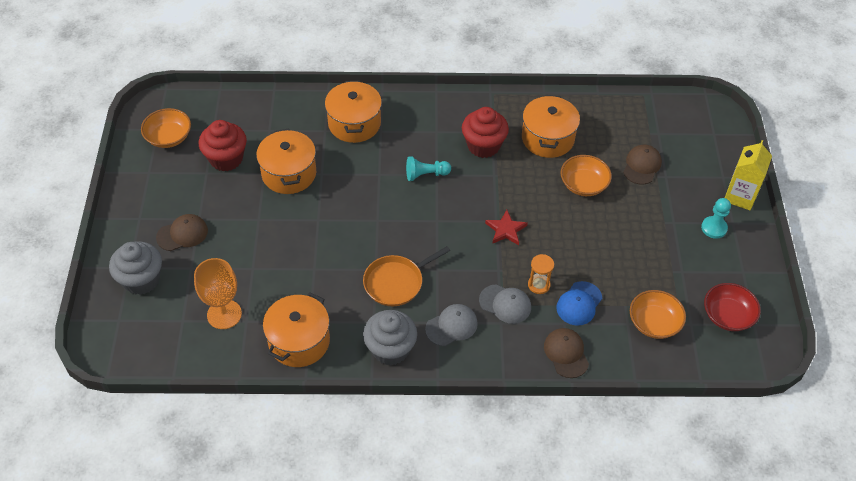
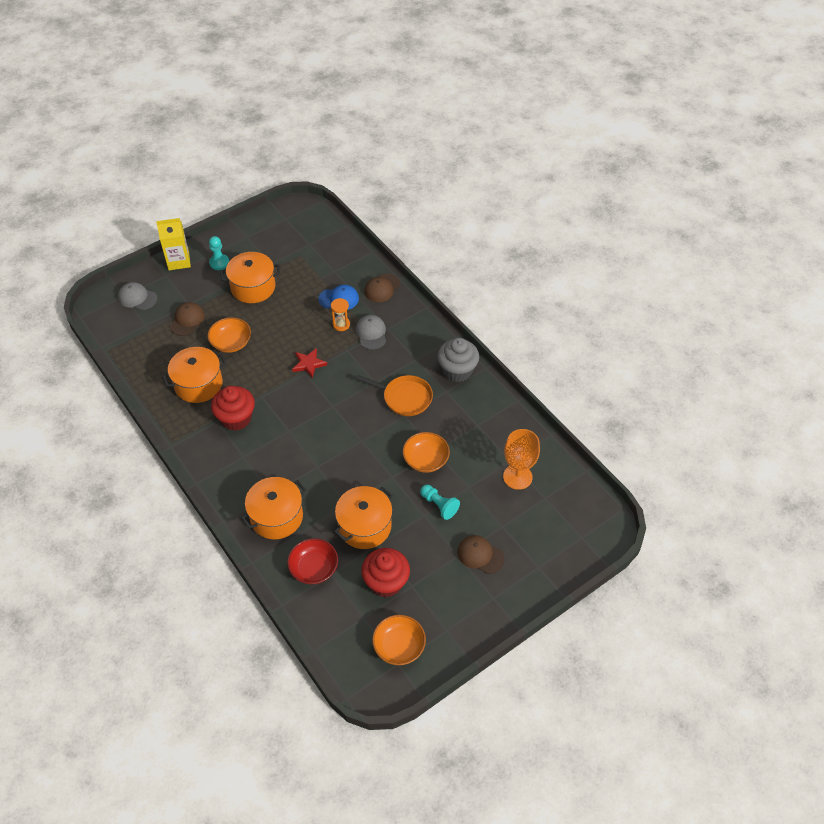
camera: 125 degrees left, 0 degrees up
grey cupcake [109,241,162,295] -> none
orange pot [263,293,330,367] -> orange pot moved to [221,252,280,303]
turquoise pawn [406,156,451,181] -> turquoise pawn moved to [420,484,460,520]
grey cap [425,304,478,346] -> grey cap moved to [118,282,157,310]
brown cap [623,145,662,184] -> brown cap turned 120 degrees clockwise [170,302,205,336]
orange bowl [630,290,686,339] -> orange bowl moved to [403,432,450,473]
red bowl [704,283,761,331] -> red bowl moved to [287,538,338,584]

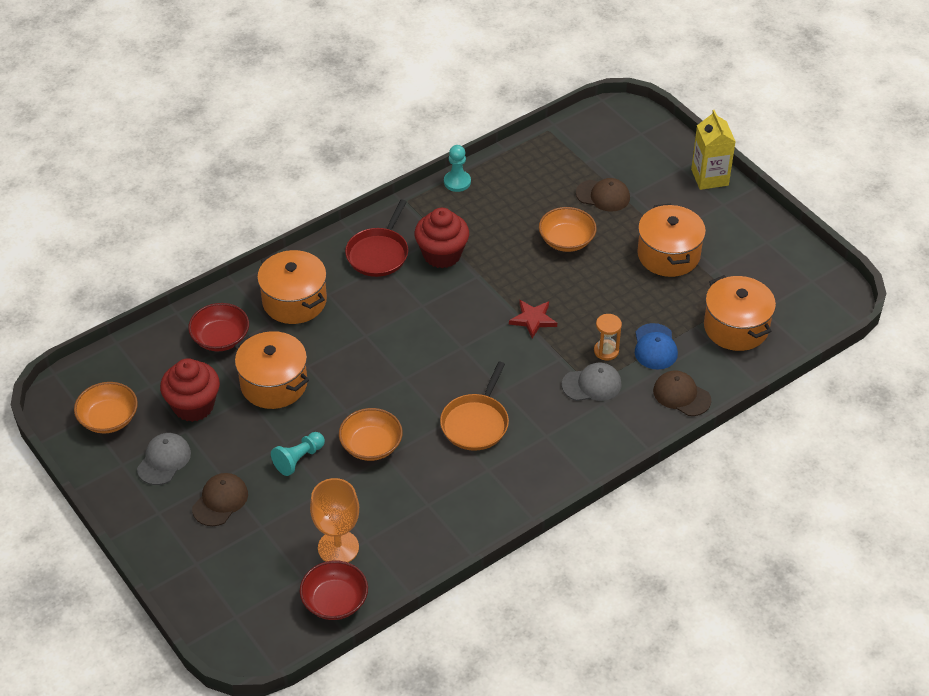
camera: 90 degrees right, 5 degrees down
grey cap [118,282,157,310] -> grey cap moved to [137,433,191,485]
orange pot [162,347,227,403] -> orange pot moved to [704,275,776,351]
turquoise pawn [209,236,229,270] -> turquoise pawn moved to [444,145,471,192]
grey cupcake [437,338,479,382] -> none
none -> red bowl [300,561,368,620]
none -> red pan [345,200,408,277]

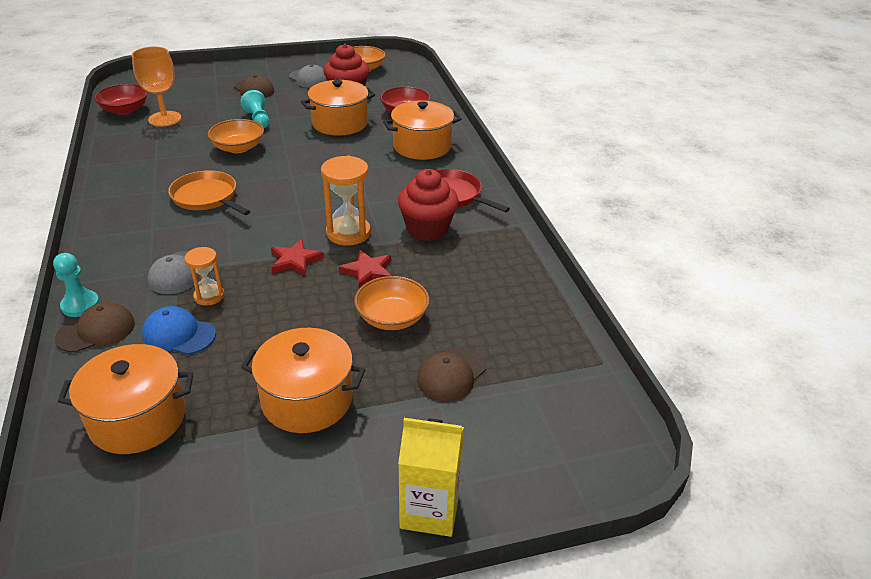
camera: 110 degrees right, 10 degrees down
turquoise pawn [444,145,471,192] -> turquoise pawn moved to [53,253,100,317]
none -> orange hourglass [321,156,371,246]
none -> red star [339,250,392,289]

